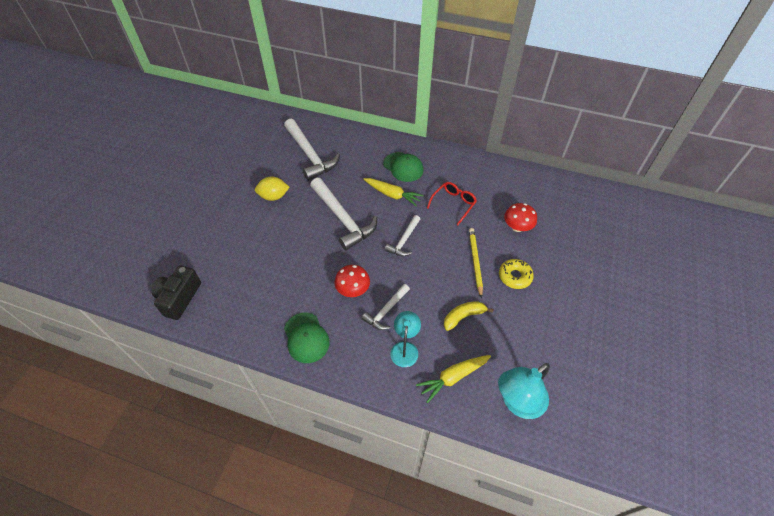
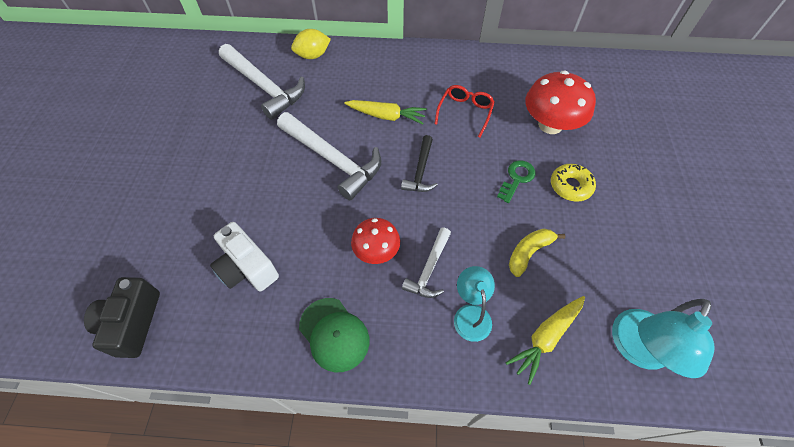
camera: 15 degrees left, 5 degrees up
yellow lemon [255,177,290,201] -> yellow lemon moved to [291,29,331,59]
green cap [383,152,424,182] -> none
white hammer [385,215,420,256] -> black hammer [401,135,438,192]
yellow pencil [469,228,483,298] -> green key [497,160,535,203]
red mushroom [504,203,537,232] -> red mushroom [525,70,596,134], size x1.61
none -> white camera [210,222,279,291]

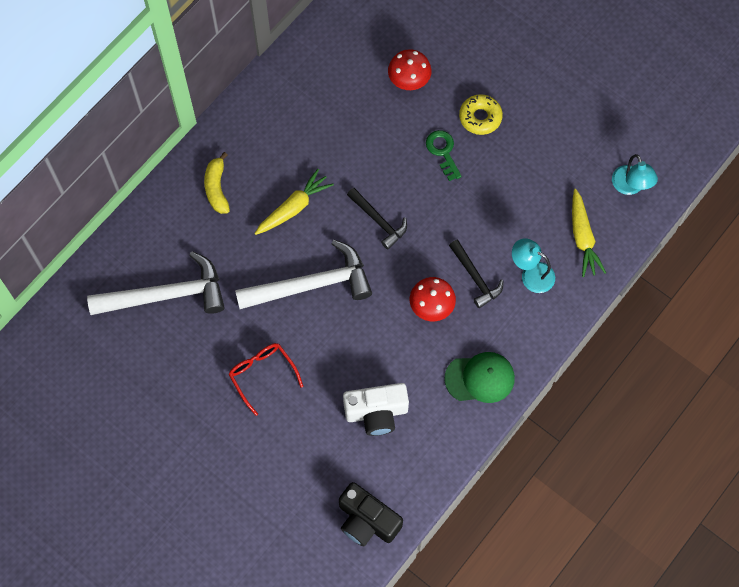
camera: 55 degrees left, 10 degrees up
yellow lemon [291,29,331,59] -> none
white hammer [402,228,451,298] -> black hammer [449,239,504,308]
red glasses [434,85,495,138] -> red glasses moved to [228,343,303,416]
yellow banana [509,229,565,277] -> yellow banana moved to [204,152,230,214]
red mushroom [525,70,596,134] -> red mushroom [388,49,432,90], size x0.62
turquoise lamp [612,299,715,378] -> turquoise lamp [612,154,658,195], size x0.64

